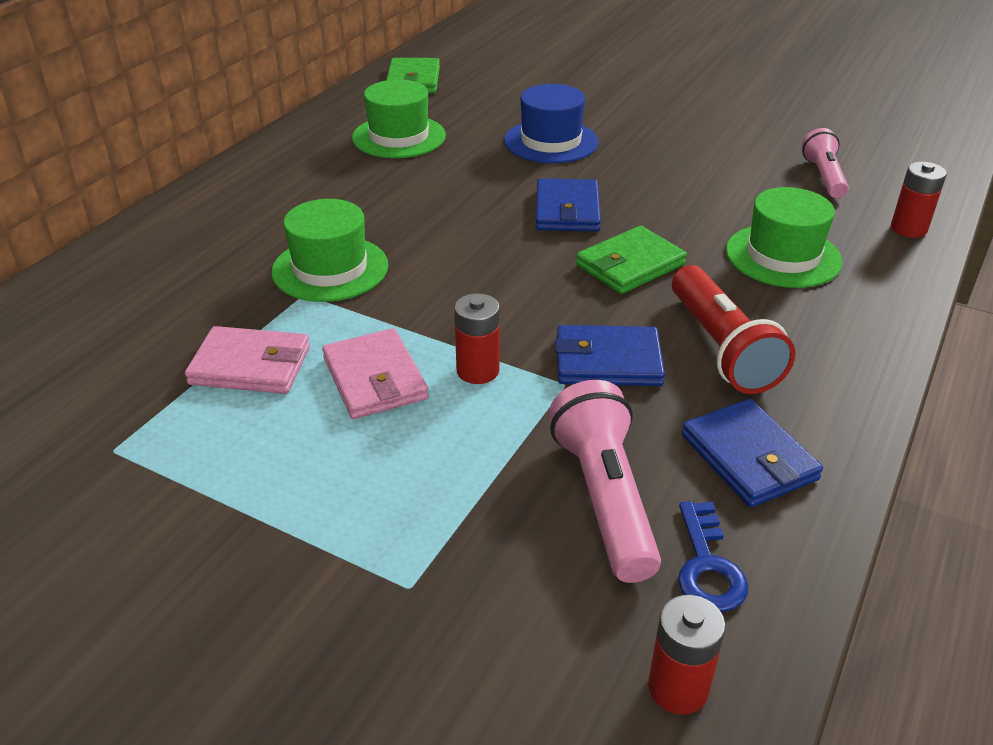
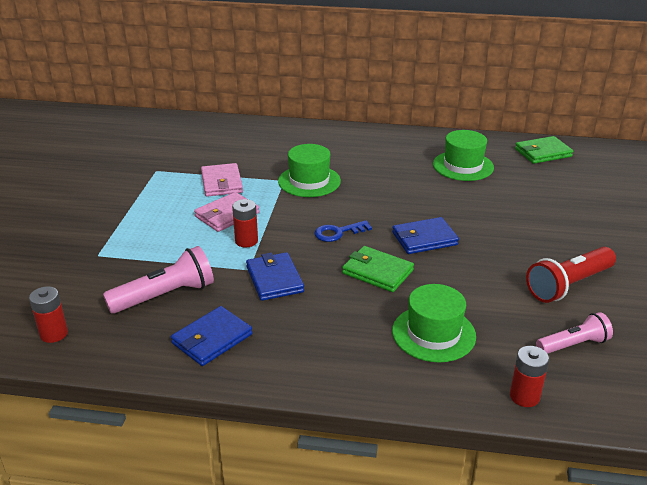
camera: 70 degrees right, 5 degrees down
blue hat [504,84,599,163] -> none
red flashlight [672,265,795,394] -> red flashlight moved to [526,247,616,303]
blue key [678,501,748,612] -> blue key moved to [314,220,372,242]

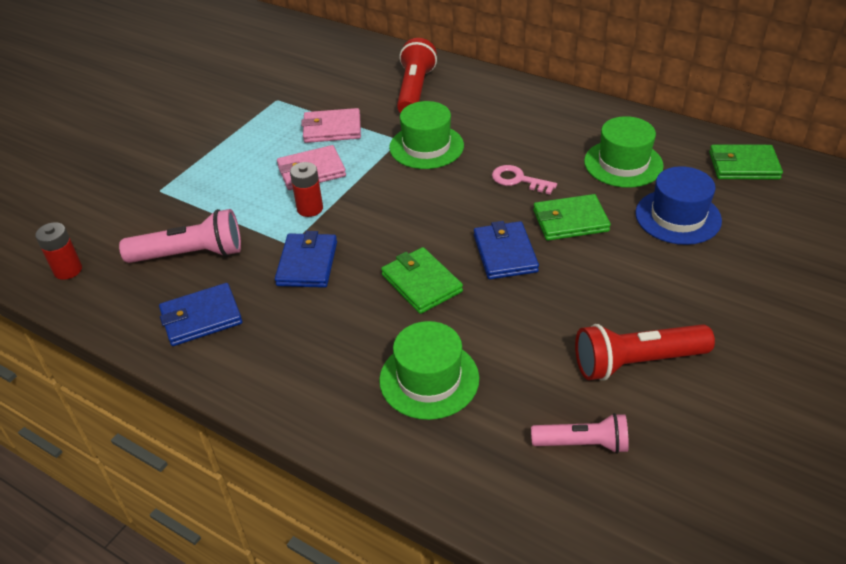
camera: 25 degrees right, 10 degrees up
pink wallet [201,163,243,197] -> pink wallet turned 75 degrees clockwise [301,108,361,143]
blue key [314,220,372,242] -> none
blue wallet [392,217,459,254] -> blue wallet turned 75 degrees clockwise [474,221,539,279]
red battery [510,346,549,407] -> none
none -> red flashlight [397,38,437,113]
none -> pink key [492,165,557,195]
none -> green wallet [533,194,611,241]
none -> blue hat [635,166,722,245]

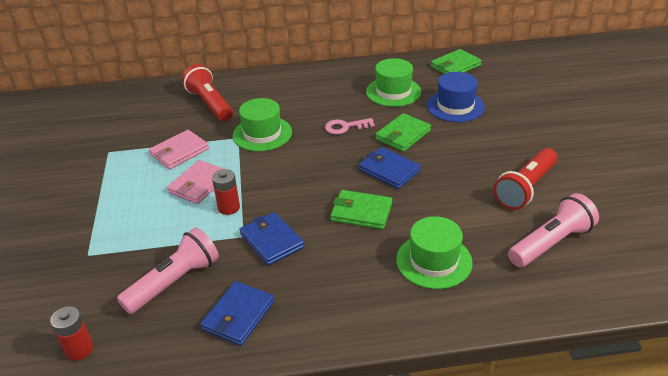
camera: 40 degrees left, 5 degrees down
pink flashlight [531,413,629,454] -> pink flashlight [508,193,599,267], size x1.53

